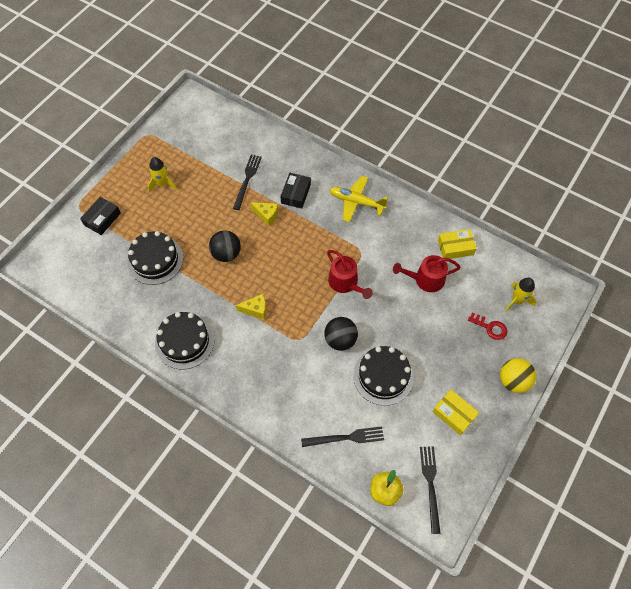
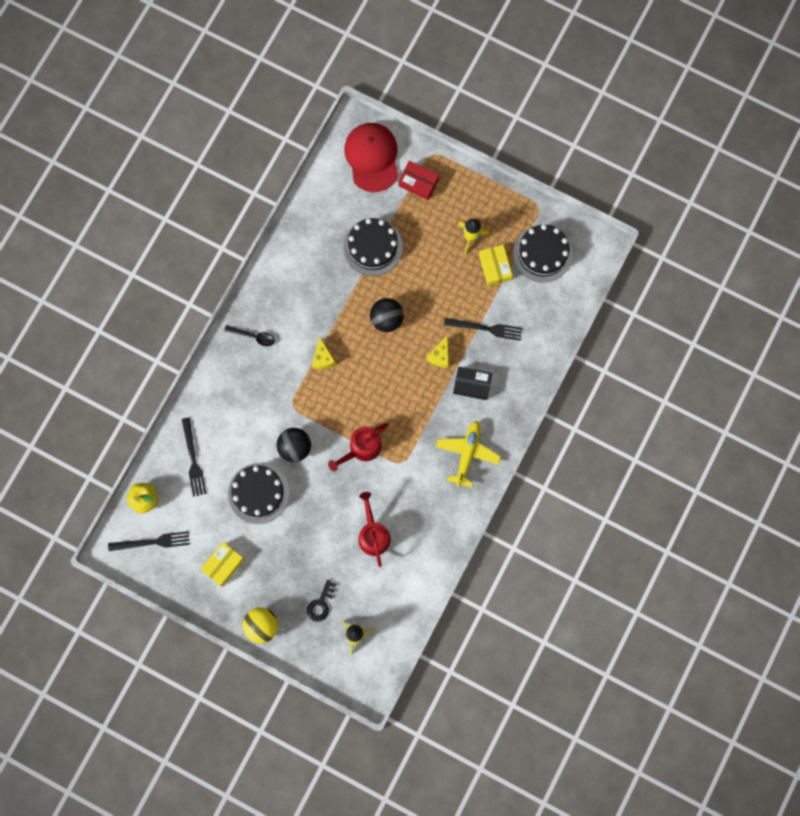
camera: 85 degrees right, 15 degrees up
black box [80,197,121,235] -> red box [398,161,439,200]
black cake [155,312,215,369] -> black cake moved to [513,224,573,282]
yellow box [438,229,477,259] -> yellow box moved to [479,245,513,286]
red key [468,313,507,340] -> black key [307,580,336,622]
none -> black spoon [224,325,275,346]
none -> red cap [344,123,398,192]

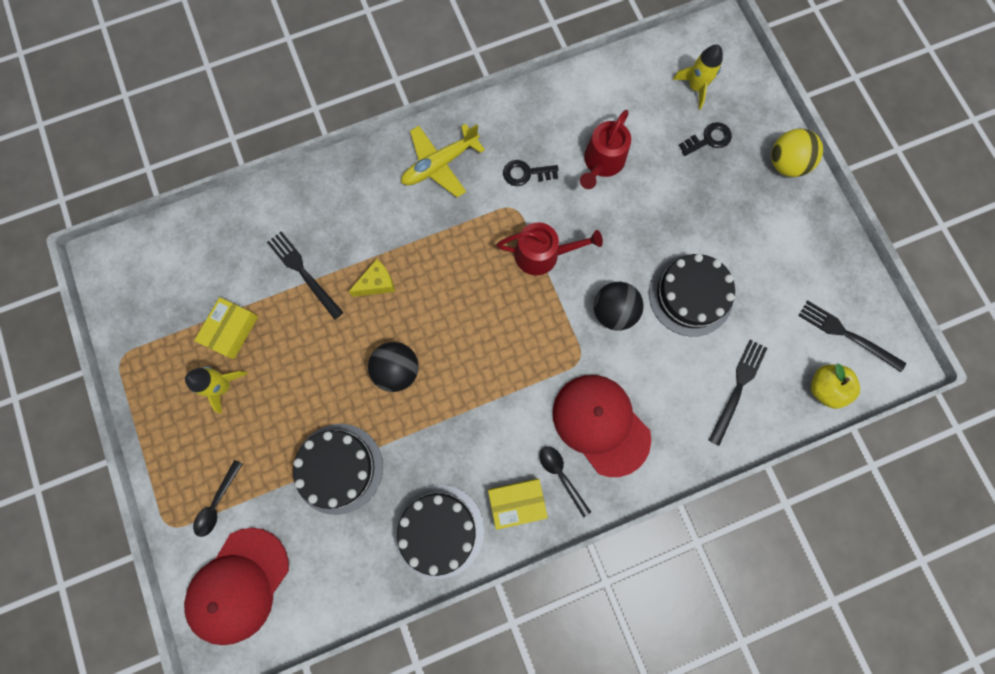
camera: 140 degrees left, 0 degrees up
yellow box [200,542,244,587] -> yellow box moved to [488,479,548,530]
yellow cheese [312,336,336,369] -> none
red box [398,161,439,200] -> black spoon [193,460,242,537]
black box [453,367,492,400] -> none
black cake [513,224,573,282] -> black cake moved to [393,484,484,579]
none -> black key [503,160,559,186]
none -> red cap [553,375,651,477]

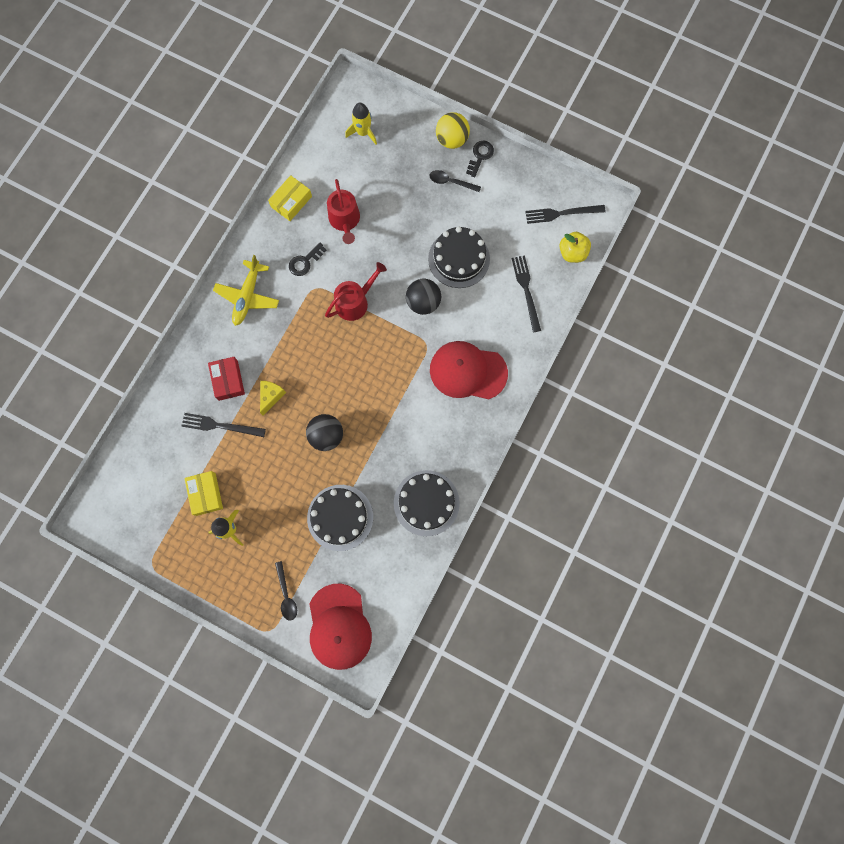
camera: 40 degrees left, 0 degrees up
yellow box [488,479,548,530] -> yellow box moved to [268,175,312,221]
black spoon [540,446,591,517] -> black spoon moved to [429,170,481,192]
black key [679,122,732,156] -> black key moved to [466,141,494,177]
none -> red box [208,357,245,401]

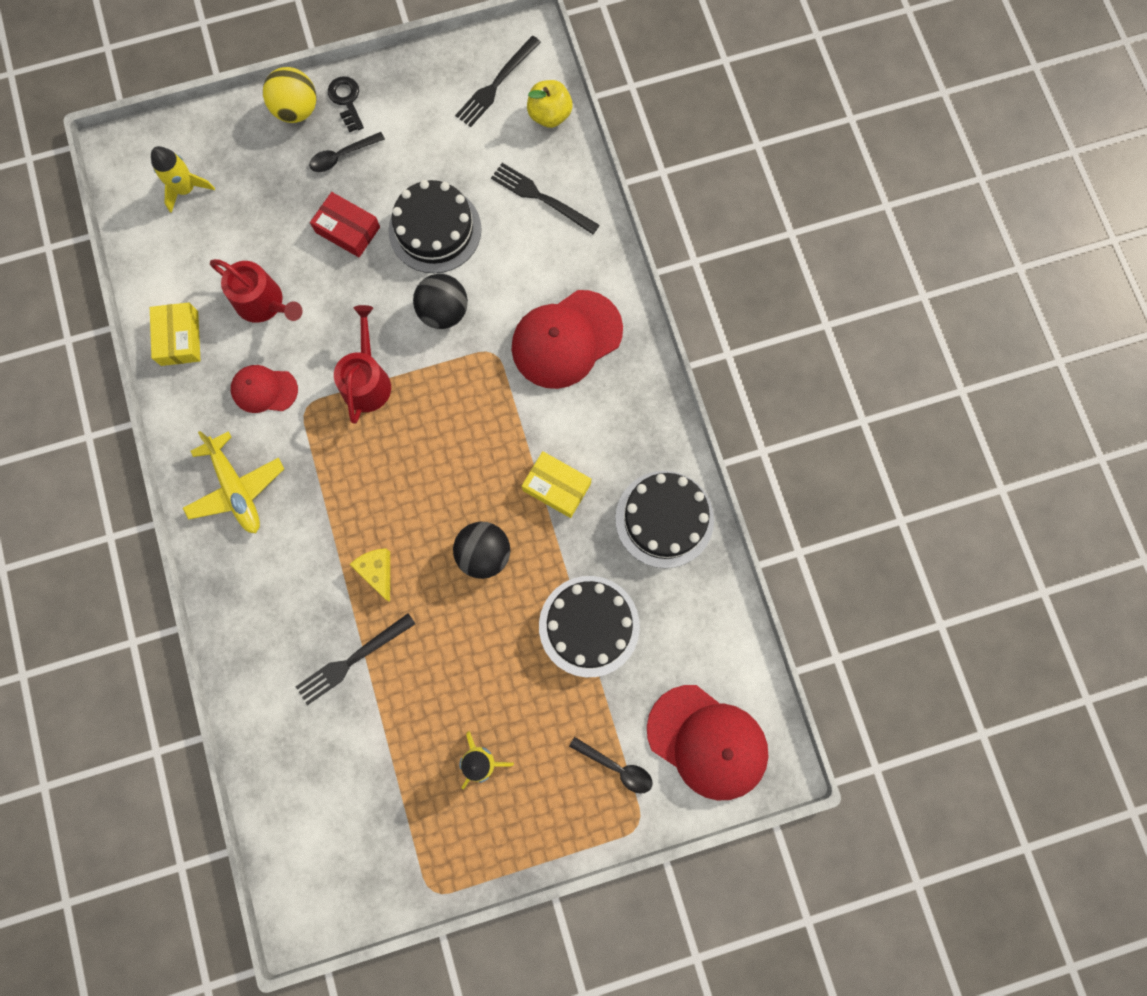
camera: 45 degrees left, 0 degrees up
yellow box [184,471,223,516] -> yellow box moved to [522,451,591,518]
red box [208,357,245,401] -> red box moved to [310,192,380,257]
black key [289,243,326,276] -> red cap [231,365,298,413]

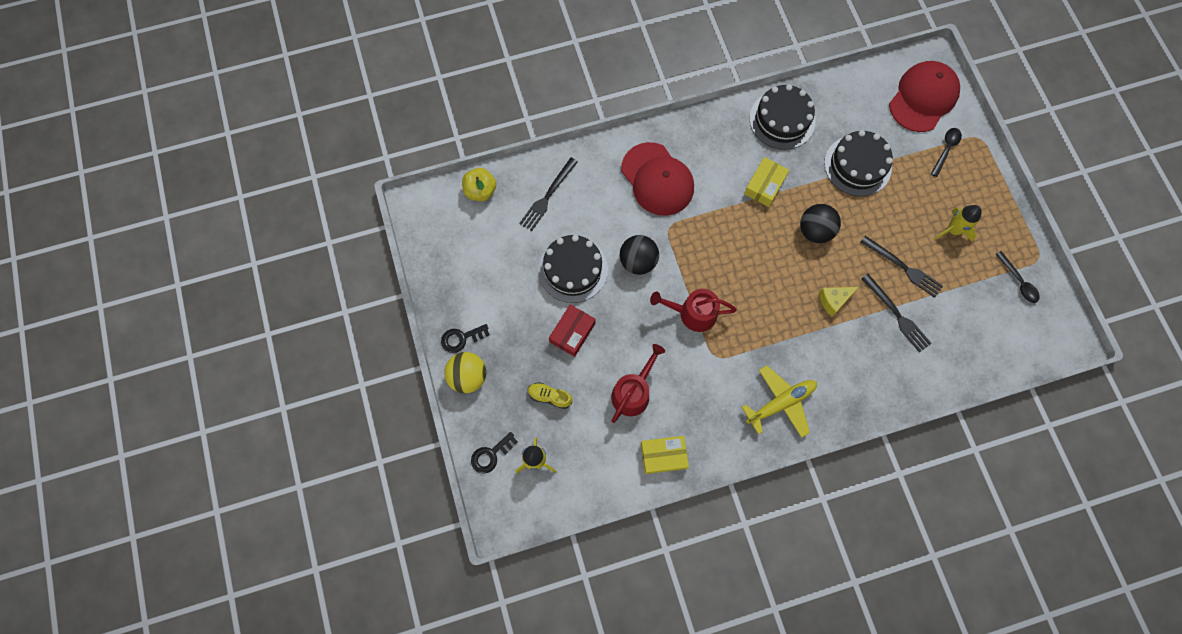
camera: 90 degrees left, 5 degrees down
red cap [231,365,298,413] -> none
black spoon [309,132,385,172] -> black spoon moved to [996,251,1040,303]
black fork [455,36,541,127] -> black fork moved to [860,236,943,298]
none -> black key [471,432,518,474]
none -> yellow shoe [528,382,573,409]

